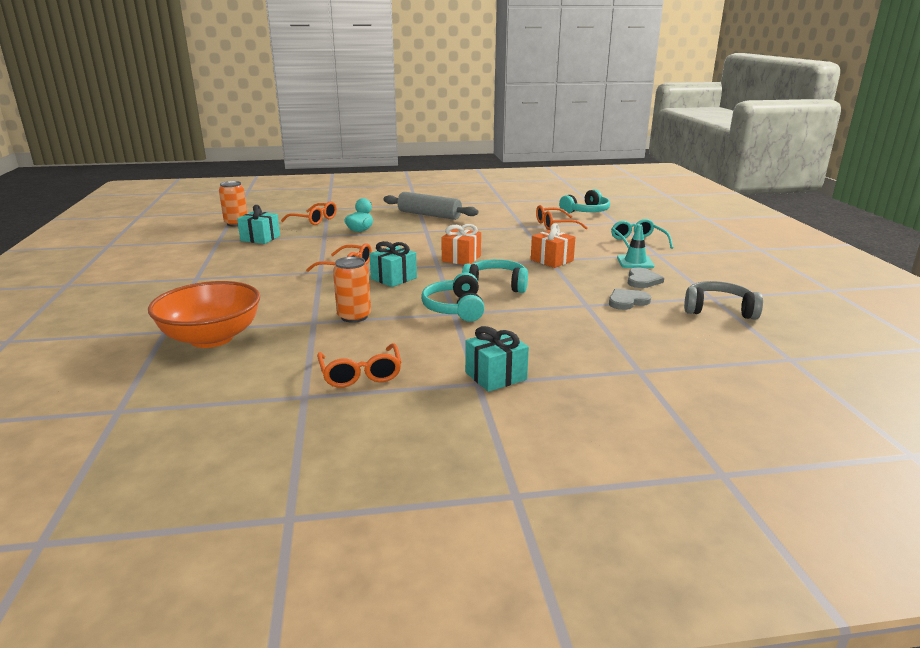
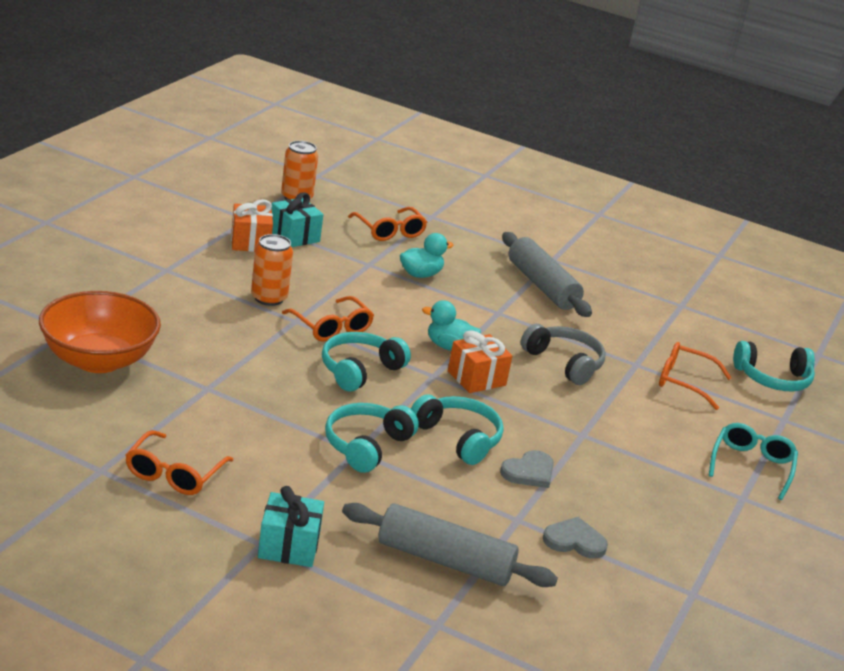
camera: 30 degrees right, 5 degrees up
orange can [333,257,371,323] -> orange can moved to [251,234,293,306]
turquoise gift [369,241,417,287] -> turquoise headphones [322,332,411,392]
orange gift [531,224,575,268] -> orange gift moved to [231,199,273,252]
turquoise traffic cone [617,224,655,268] -> none
grey heart [628,268,664,288] -> grey heart moved to [500,450,554,488]
grey headphones [684,281,763,320] -> grey headphones moved to [521,324,606,385]
none -> grey rolling pin [342,503,558,587]
none -> turquoise duck [422,300,481,351]

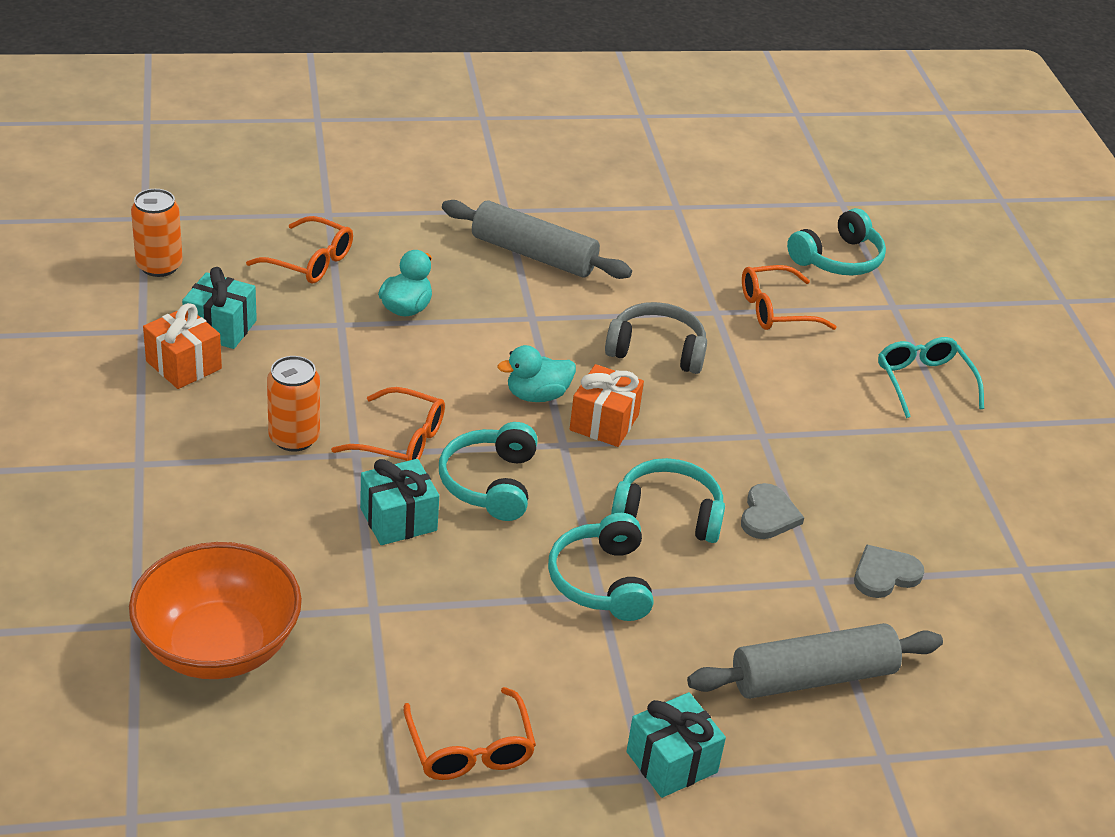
camera: 35 degrees left, 10 degrees up
none -> turquoise gift [360,459,439,545]

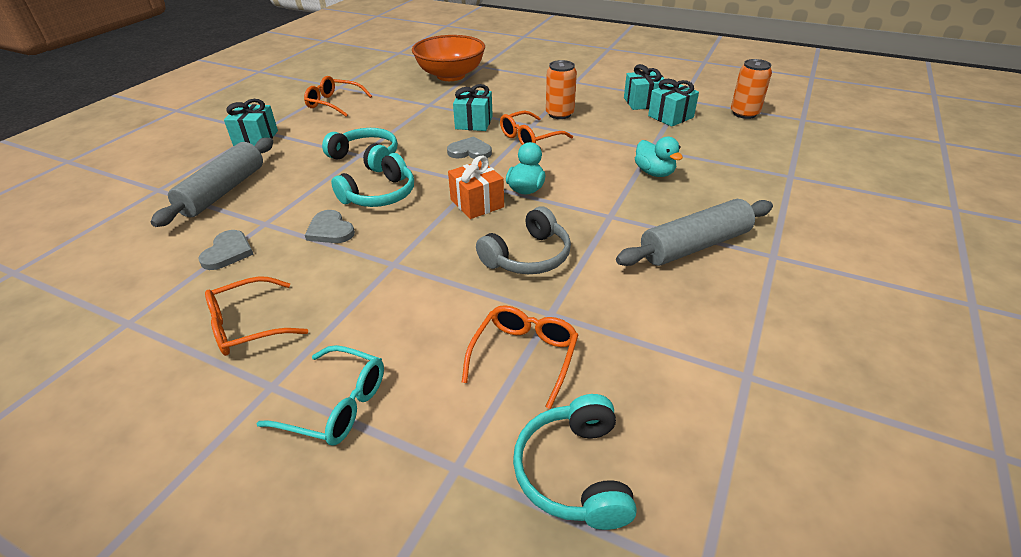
camera: 130 degrees right, 0 degrees up
orange gift [143,303,222,389] -> turquoise gift [624,64,667,110]
orange glasses [246,216,353,284] -> orange glasses moved to [205,276,308,356]
turquoise headphones [439,422,538,521] -> grey heart [447,136,492,159]

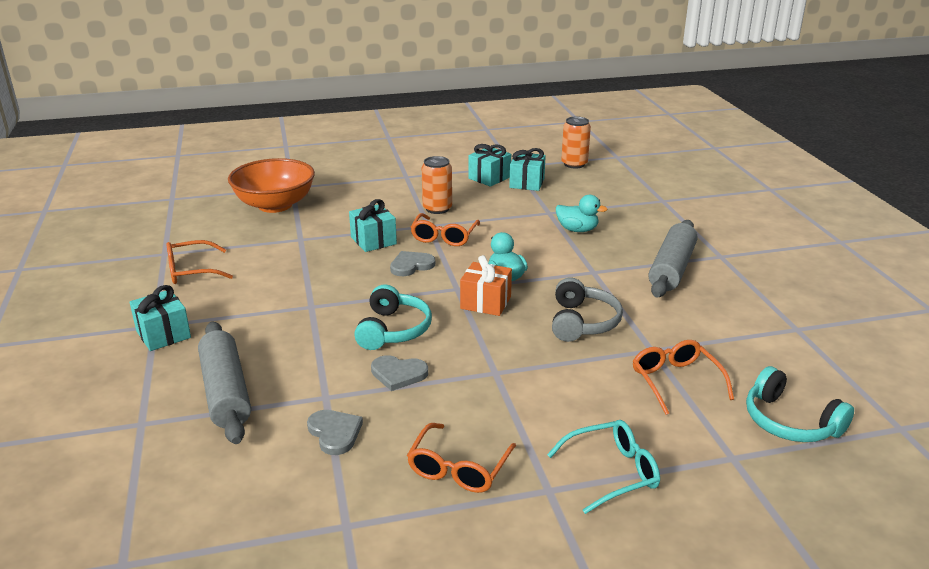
camera: 40 degrees left, 10 degrees down
turquoise headphones [322,128,397,172] -> none

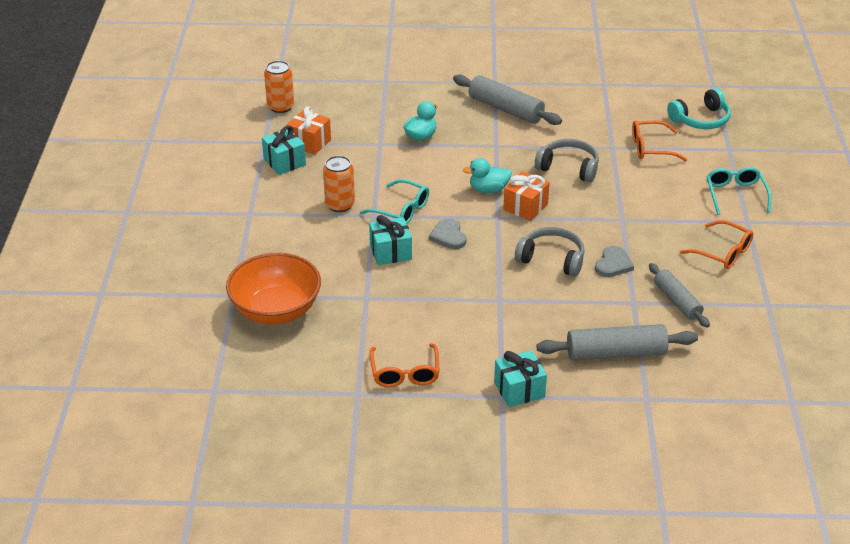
camera: 75 degrees left, 10 degrees up
grey heart [307,410,363,455] -> grey rolling pin [649,263,710,327]
turquoise headphones [354,284,432,350] -> grey headphones [515,227,585,277]
orange glasses [411,213,480,246] -> turquoise glasses [360,179,429,224]
turquoise gift [509,148,546,191] -> orange gift [287,106,331,155]

